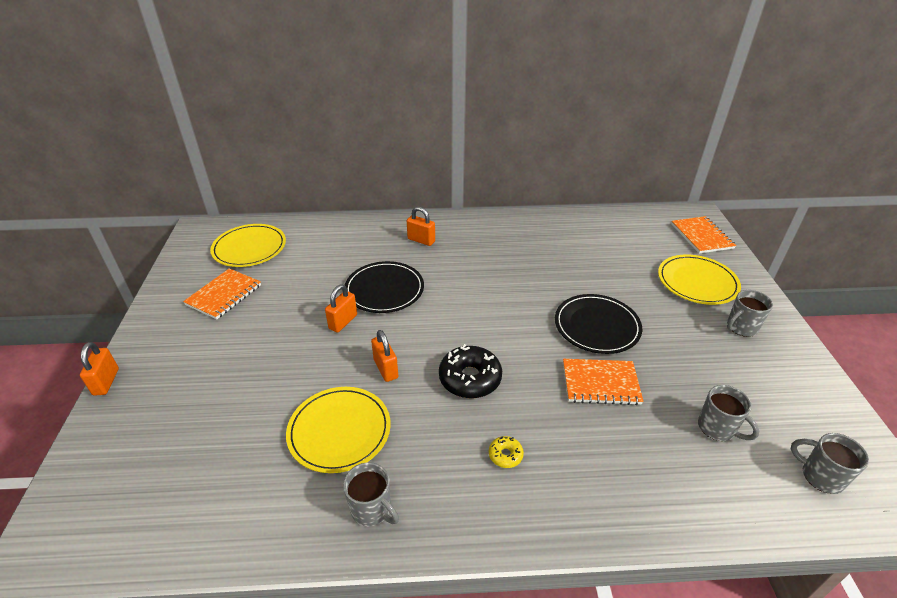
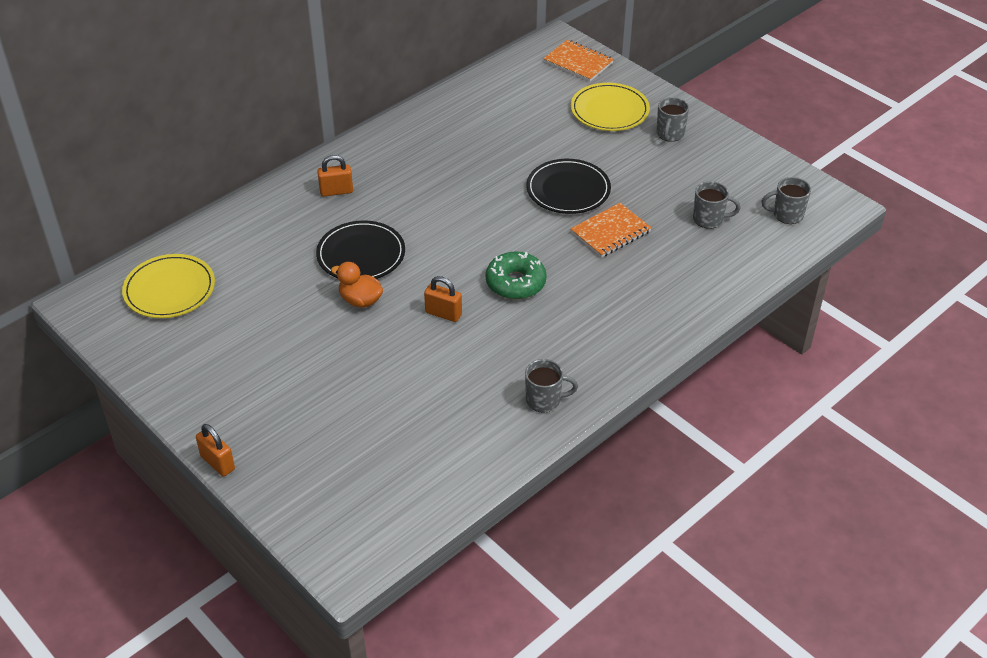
camera: 40 degrees left, 5 degrees up
orange notebook [183,268,261,319] -> none
yellow plate [286,387,391,473] -> none
orange padlock [325,284,357,333] -> orange duck [331,262,383,308]
black donut [439,344,502,398] -> green donut [486,251,547,299]
yellow donut [489,436,524,468] -> none

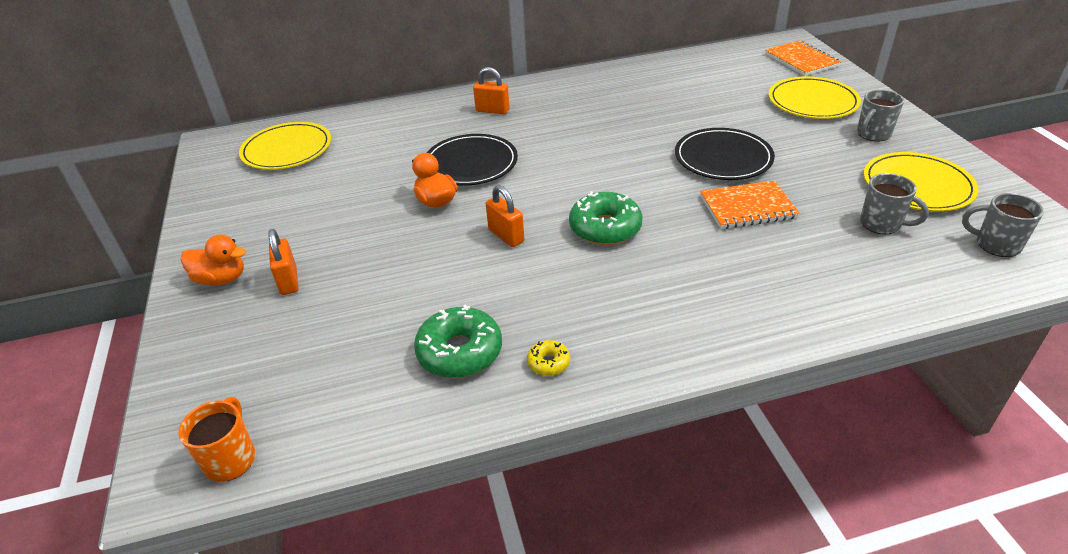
camera: 30 degrees right, 5 degrees down
orange padlock [196,424,235,477] -> orange padlock moved to [268,229,298,295]
grey mug [525,359,578,413] -> yellow donut [527,340,570,376]
none -> orange mug [178,397,255,482]
none -> orange duck [181,234,246,285]
none -> green donut [414,304,502,378]
none -> yellow plate [864,152,979,212]

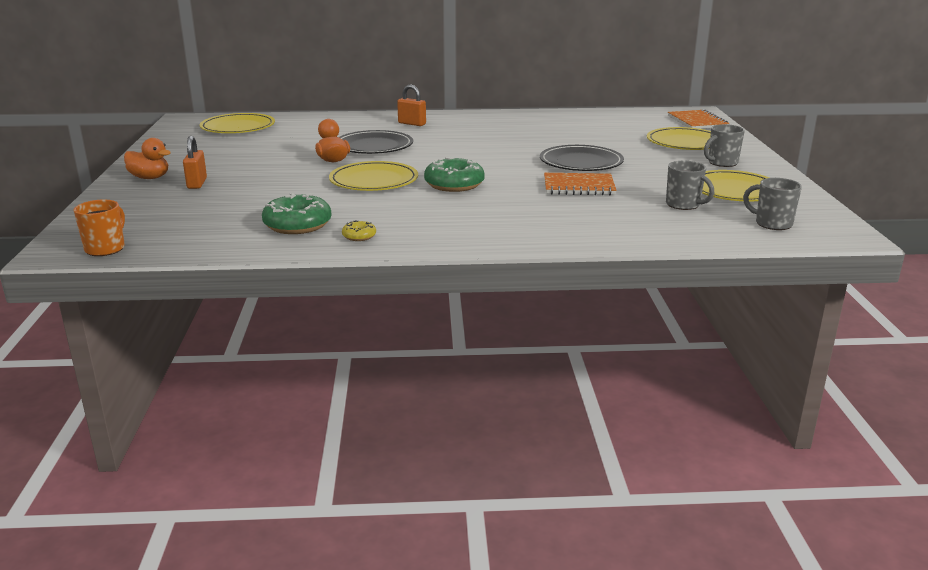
camera: 10 degrees right, 15 degrees down
orange padlock [486,185,524,247] -> yellow plate [329,161,418,191]

